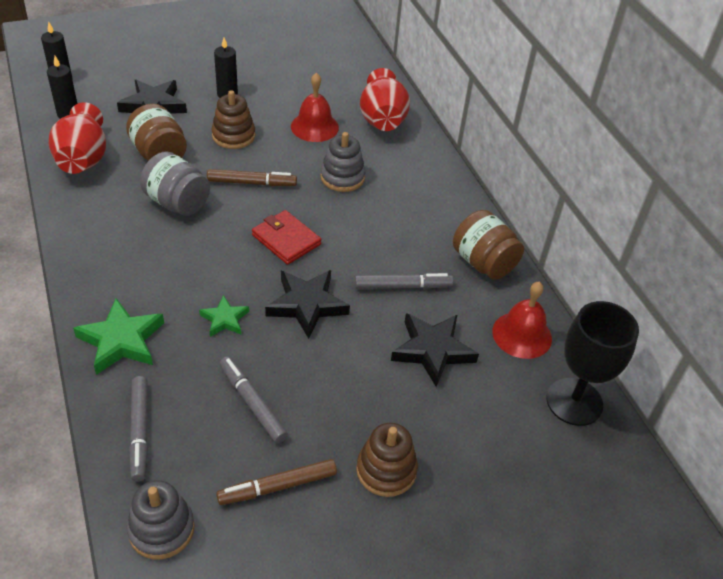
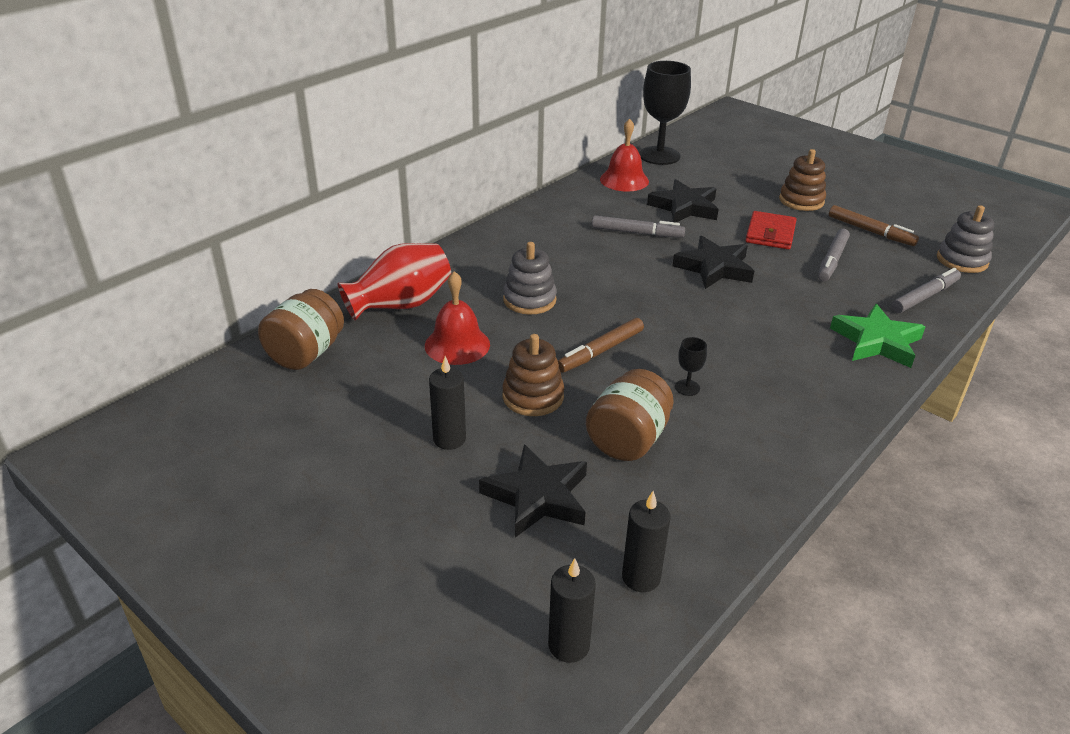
camera: 115 degrees left, 10 degrees down
red vase [49,102,106,174] -> none
grey jar [140,151,210,216] -> black goblet [675,337,707,396]
green star [199,295,249,337] -> none
brown marker [207,169,297,186] -> brown marker turned 105 degrees counterclockwise [558,318,644,373]
red wallet [252,210,321,265] -> red wallet moved to [745,211,797,250]
grey marker [355,273,454,289] -> grey marker turned 135 degrees clockwise [592,215,685,238]
brown jar [453,210,524,280] -> brown jar moved to [258,289,344,370]

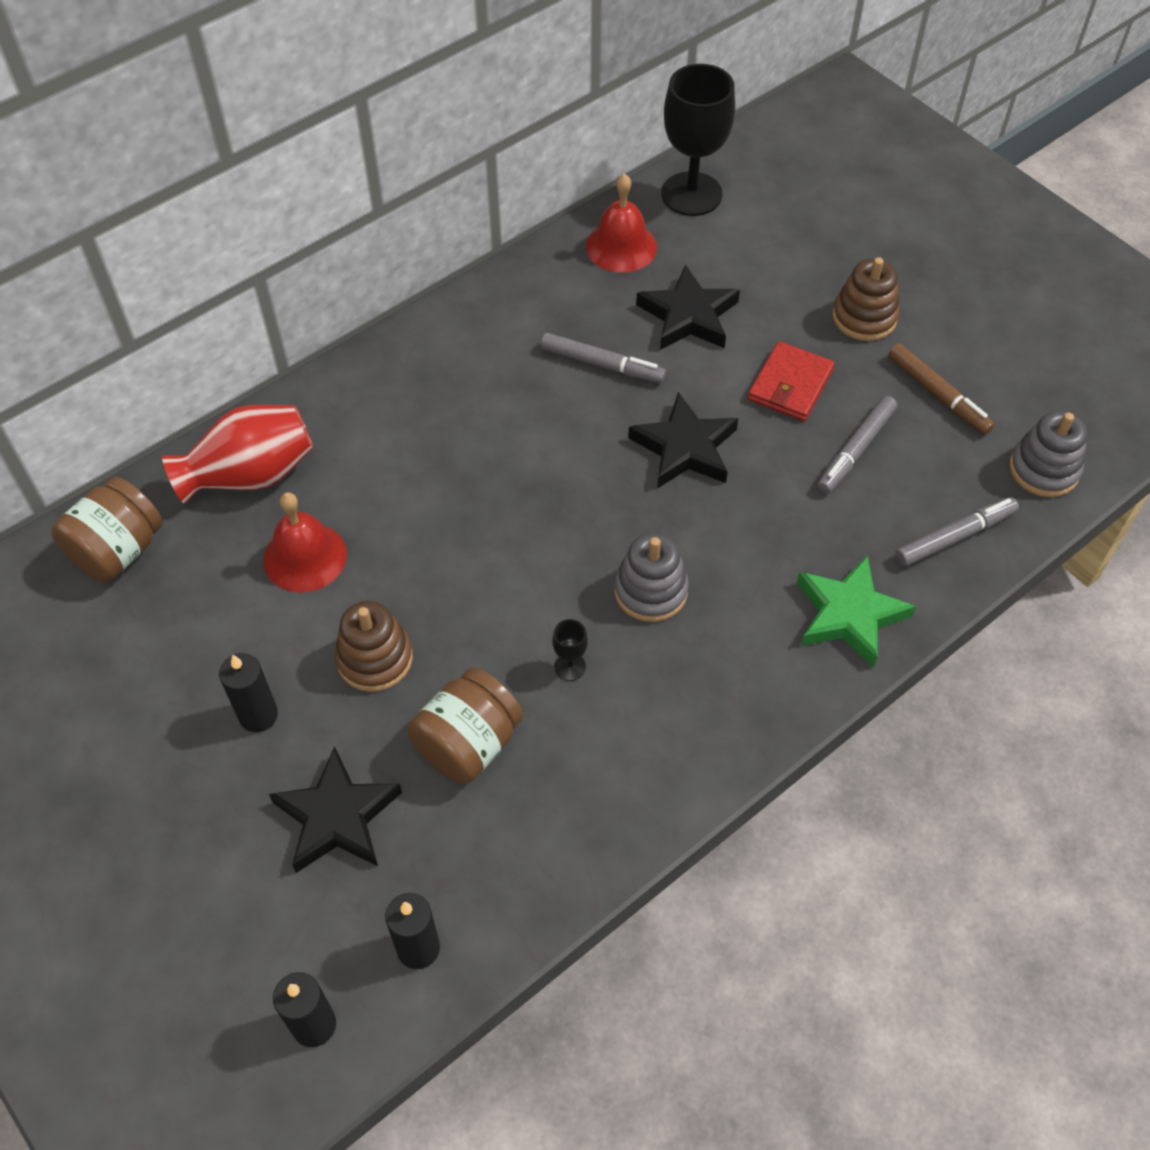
camera: 10 degrees right, 20 degrees up
grey stacking toy [503,242,557,315] -> grey stacking toy moved to [614,533,689,622]
brown marker [558,318,644,373] -> none

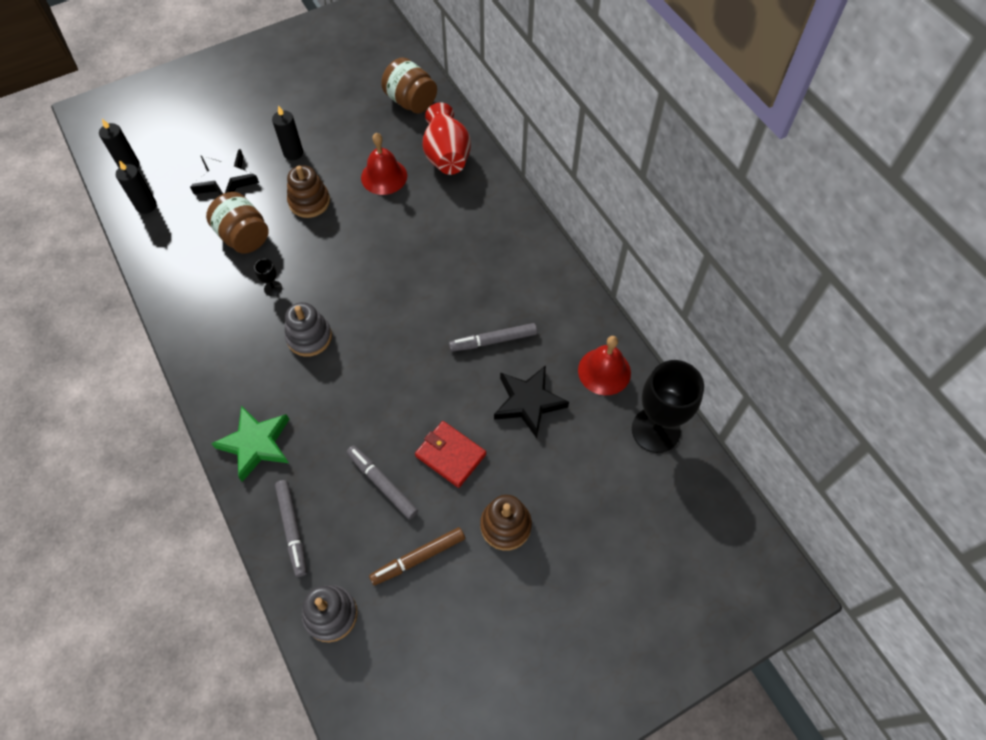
camera: 100 degrees right, 5 degrees up
grey marker [541,333,666,383] -> grey marker turned 45 degrees clockwise [449,323,537,352]
black star [628,392,738,488] -> none

